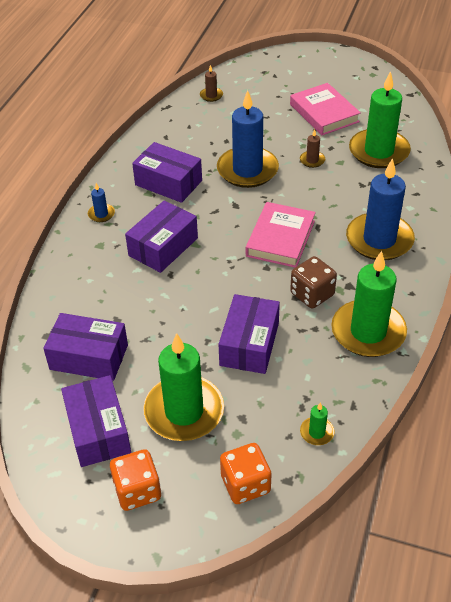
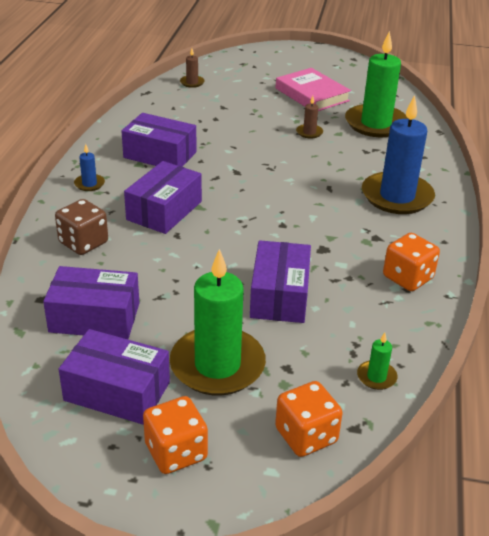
camera: 10 degrees left, 10 degrees down
purple box [61,375,131,467] -> purple box turned 45 degrees counterclockwise [59,329,170,425]
blue candle [217,90,279,188] -> none
pink book [246,202,316,268] -> none
brown dice [290,256,337,309] -> brown dice moved to [55,199,108,255]
green candle [331,251,407,357] -> orange dice [383,233,440,291]

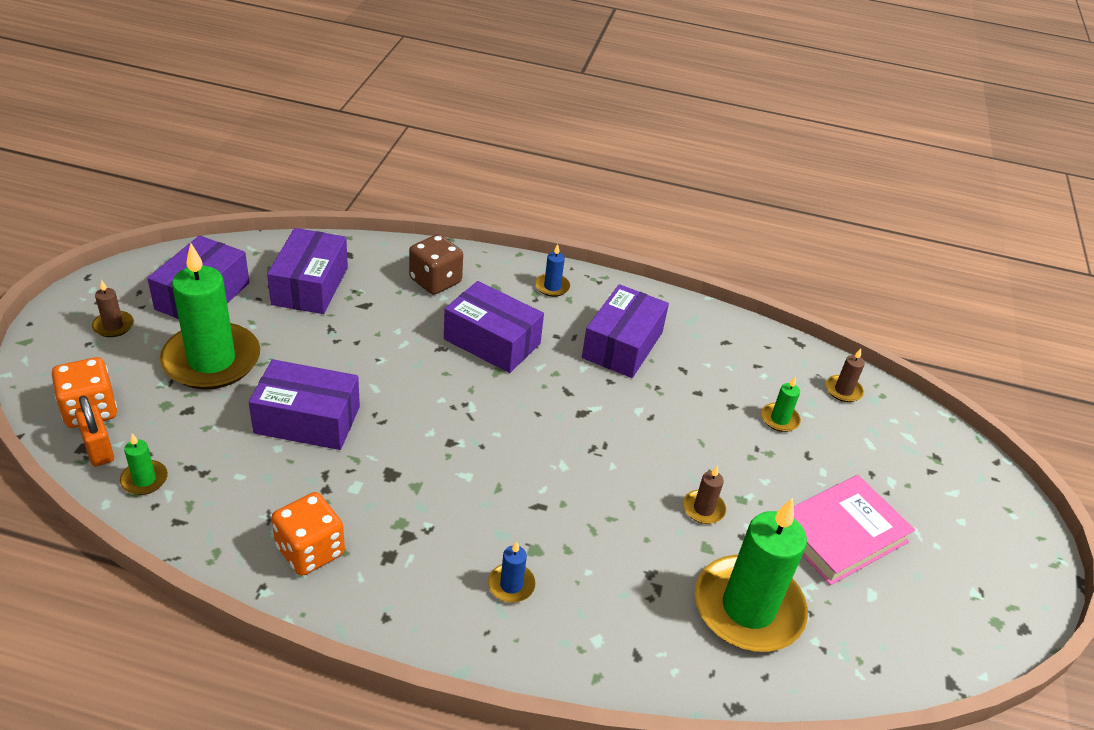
camera: 90 degrees right, 5 degrees up
orange dice [143,396,208,474] -> brown candle [92,280,134,337]
blue candle [362,95,435,214] -> blue candle [488,541,536,603], size x0.42
none -> orange padlock [75,395,114,466]
none -> green candle [761,376,801,432]

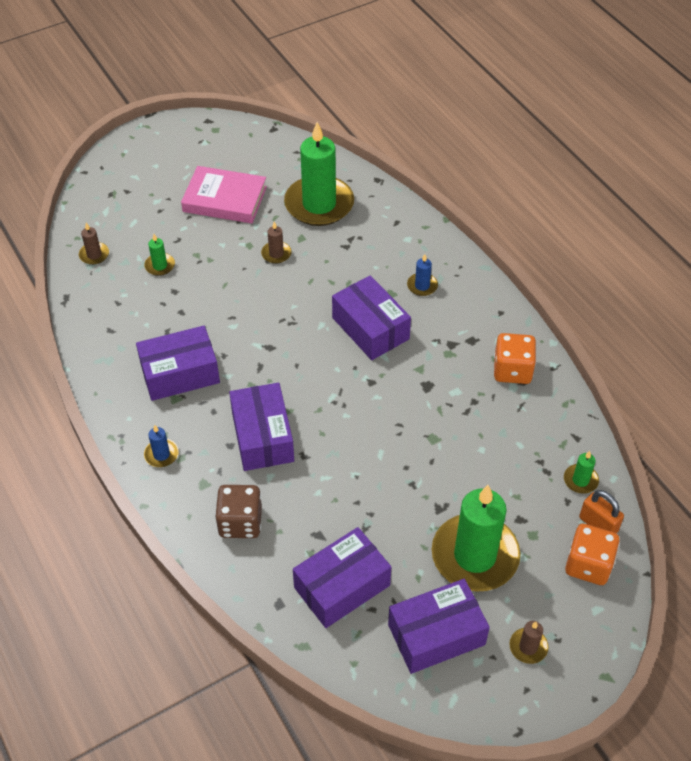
camera: 130 degrees left, 10 degrees up
orange padlock [75,395,114,466] -> orange padlock turned 60 degrees counterclockwise [579,490,624,534]
purple box [249,359,360,450] -> purple box moved to [332,275,411,360]

